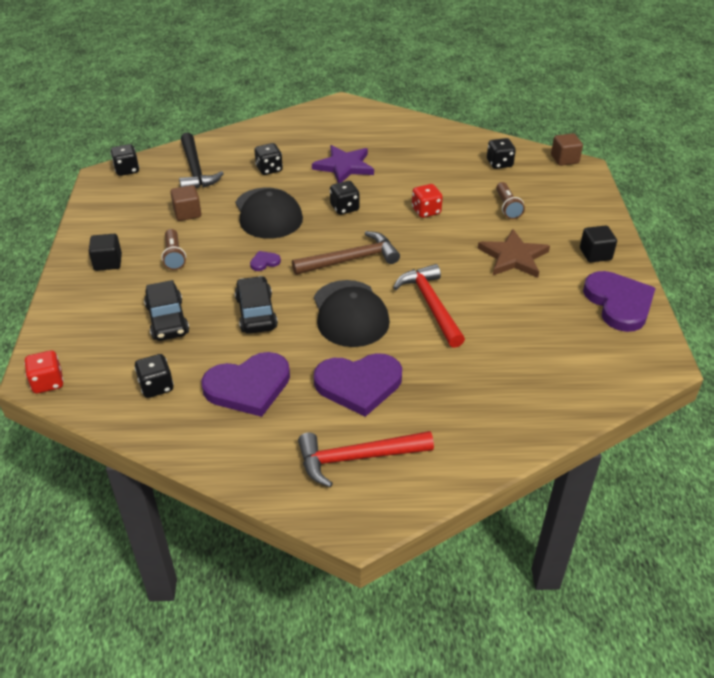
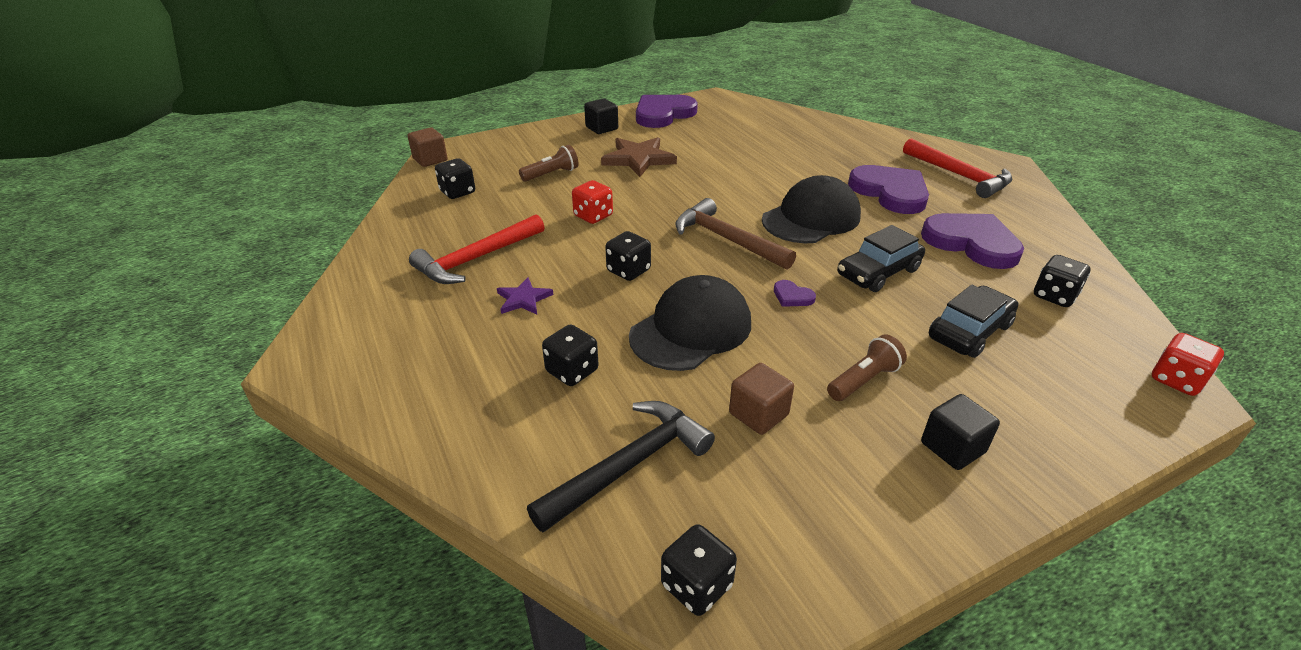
camera: 115 degrees left, 5 degrees down
purple star [312,145,374,183] -> purple star [497,277,554,314], size x0.56
red hammer [393,264,465,348] -> red hammer moved to [409,214,544,284]

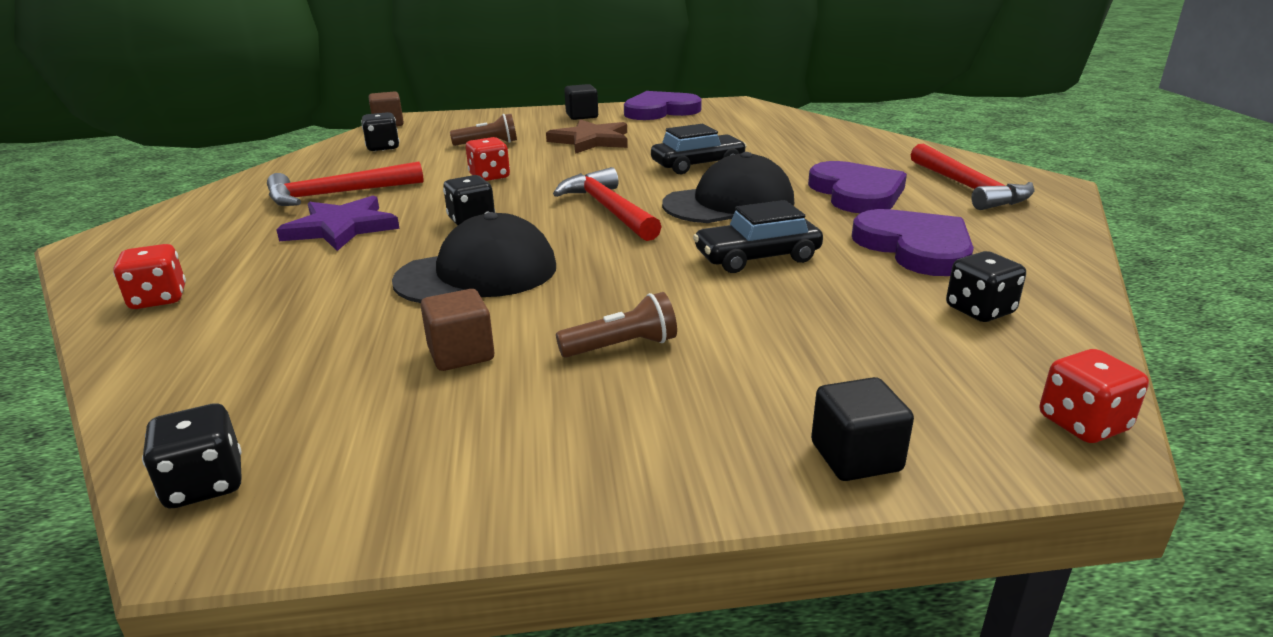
camera: 20 degrees right, 10 degrees down
purple star [497,277,554,314] -> purple star [276,196,400,251], size x1.77
black hammer [527,401,715,533] -> none
black dice [542,324,599,386] -> none
brown hammer [675,198,796,270] -> red hammer [553,167,662,241]
purple heart [774,280,816,307] -> none
black cube [921,394,1000,470] -> black cube moved to [811,377,914,481]
black car [929,285,1018,358] -> black car moved to [651,124,746,174]
none -> red dice [113,244,186,309]

